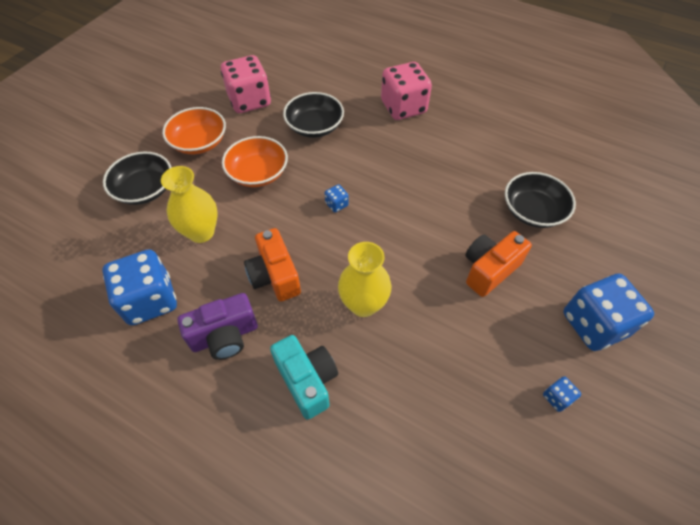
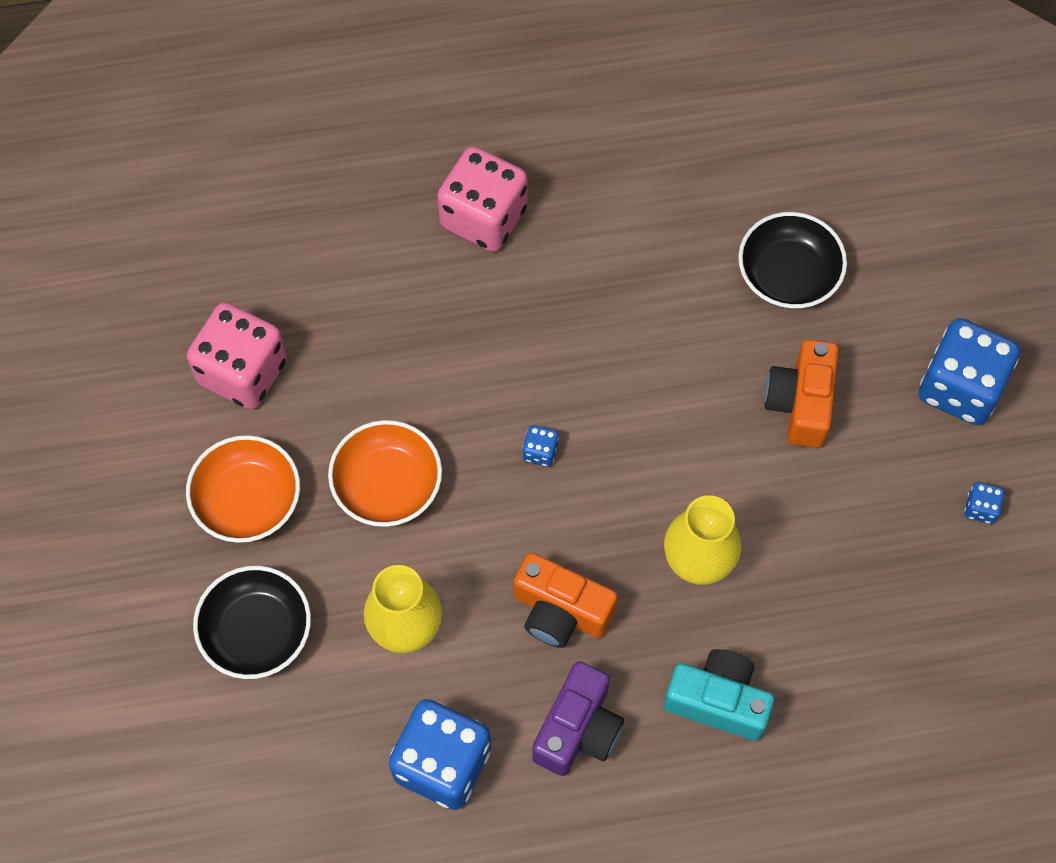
camera: 40 degrees left, 10 degrees up
black bowl [283,92,344,138] -> none

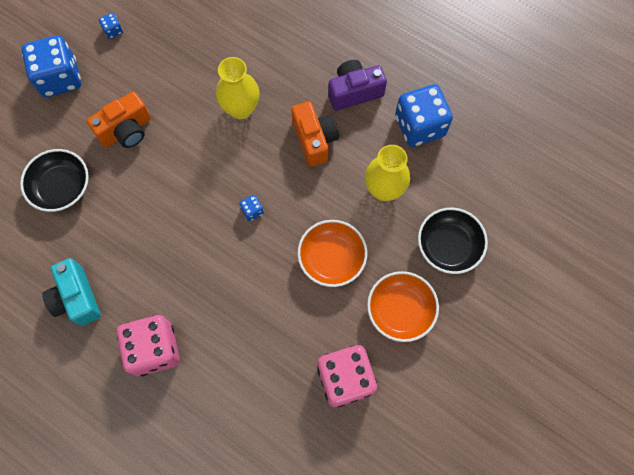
camera: 135 degrees left, 5 degrees up
turquoise camera [664,649,774,741] -> turquoise camera moved to [42,258,101,326]

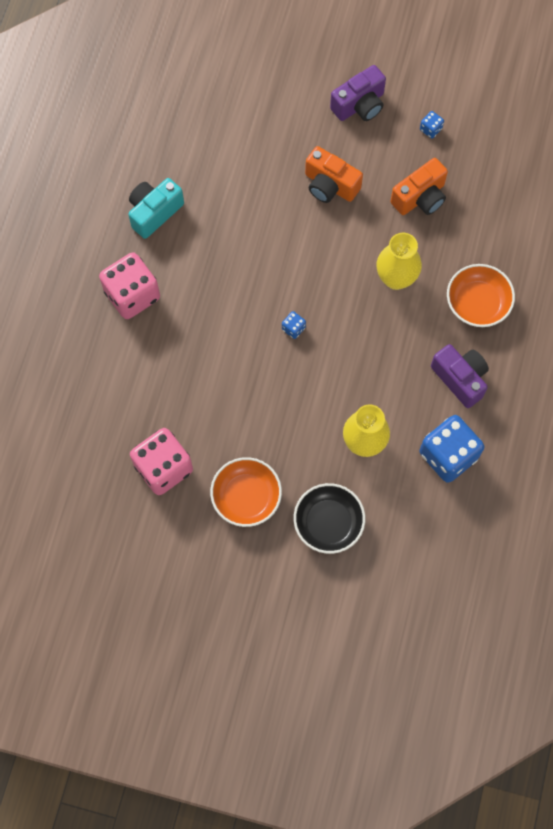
camera: 70 degrees right, 0 degrees up
black bowl [20,149,89,212] -> none
blue dice [21,35,81,97] -> purple camera [330,65,386,121]
orange camera [291,101,339,167] -> orange camera moved to [390,158,448,215]
orange bowl [297,220,367,287] -> orange bowl moved to [447,264,515,327]

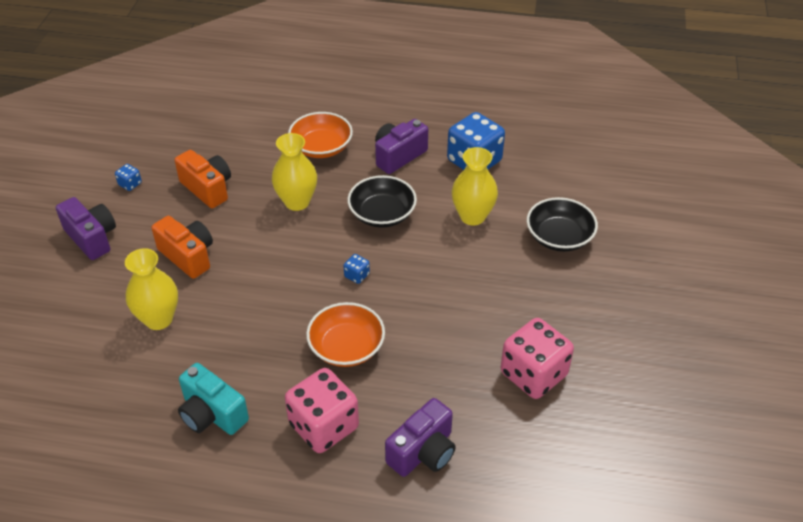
camera: 95 degrees left, 25 degrees down
orange bowl [210,457,282,527] -> orange bowl moved to [306,302,385,367]
orange camera [305,146,363,203] -> orange camera turned 75 degrees counterclockwise [151,216,213,279]
none -> yellow vase [125,248,178,330]
none -> black bowl [347,175,417,228]
none -> purple camera [385,398,456,477]

